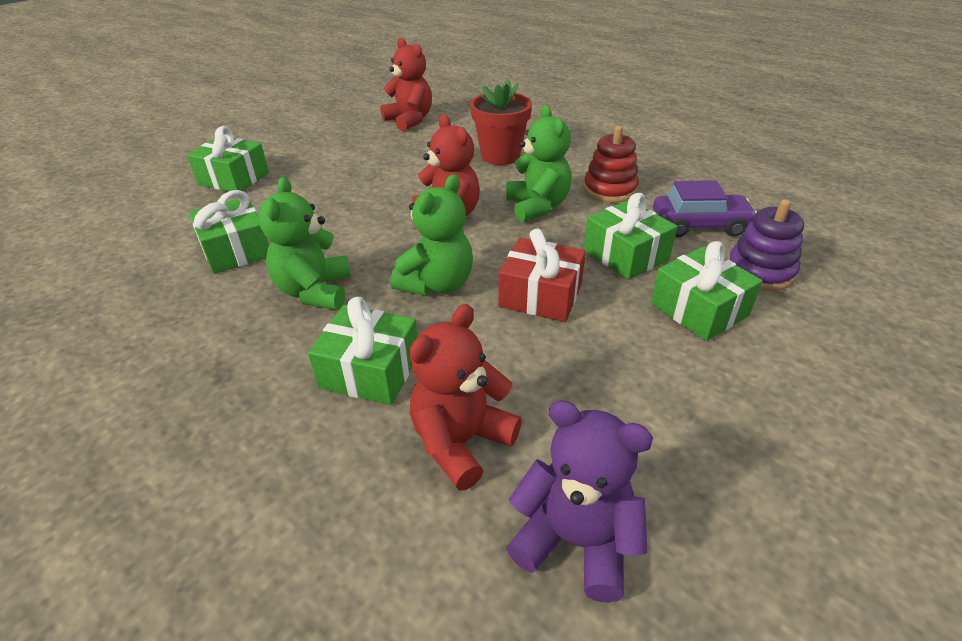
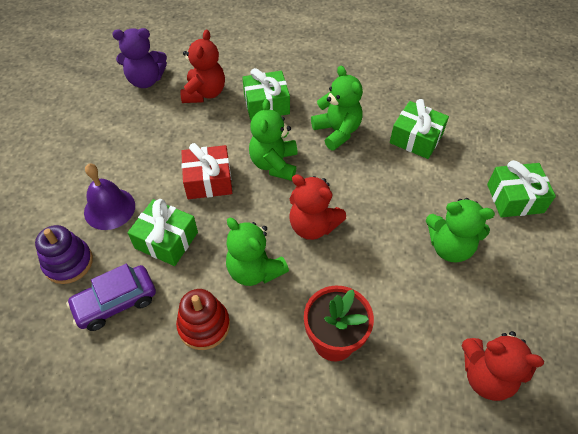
camera: 150 degrees right, 15 degrees up
green gift [651,241,762,341] -> purple bell [84,164,135,230]
none -> green teddy bear [426,198,495,263]

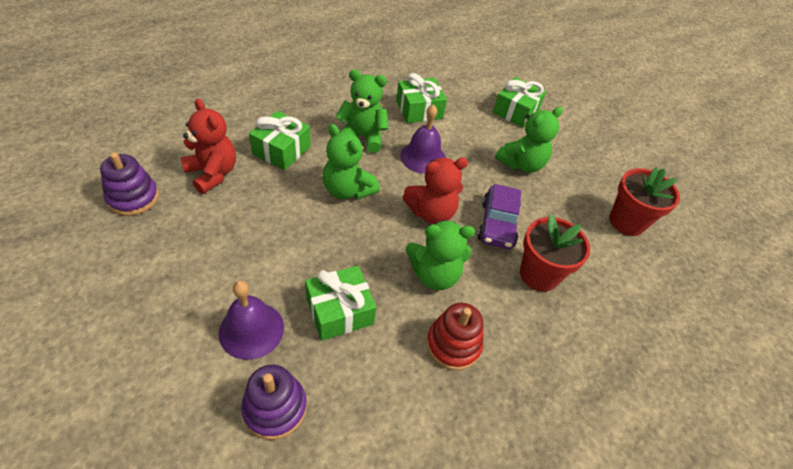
camera: 55 degrees left, 5 degrees down
purple car [66,264,156,331] -> purple car moved to [477,184,521,249]
purple teddy bear [112,28,167,88] -> purple stacking toy [100,152,159,216]
red gift [181,143,232,199] -> none
red teddy bear [462,331,544,401] -> red flower pot [609,167,680,236]
none -> purple bell [400,104,446,174]

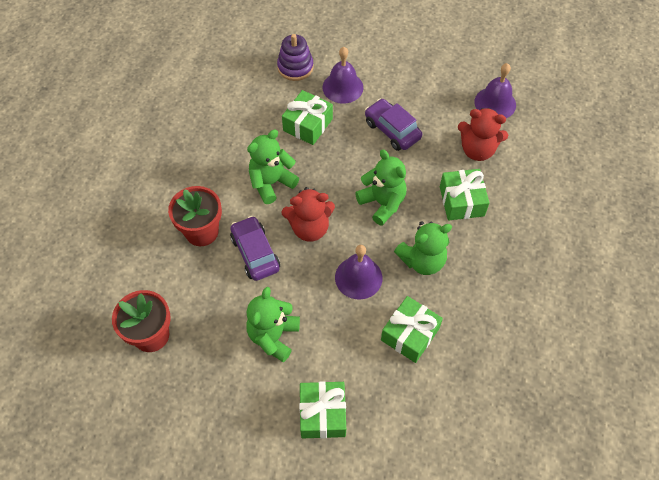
camera: 150 degrees right, 10 degrees up
purple stacking toy [100,152,159,216] -> purple bell [475,63,516,118]
green teddy bear [323,124,380,200] -> green teddy bear turned 45 degrees clockwise [355,150,407,226]
red teddy bear [403,158,468,224] -> red teddy bear turned 135 degrees counterclockwise [281,187,335,242]
red stacking toy [426,303,483,370] -> none
none -> purple car [365,98,422,151]

